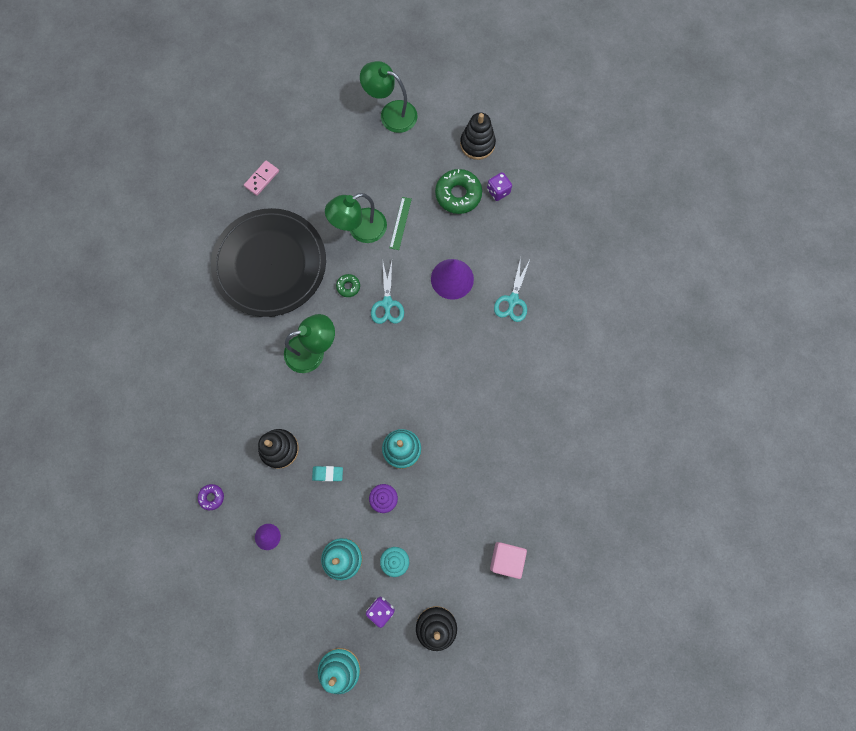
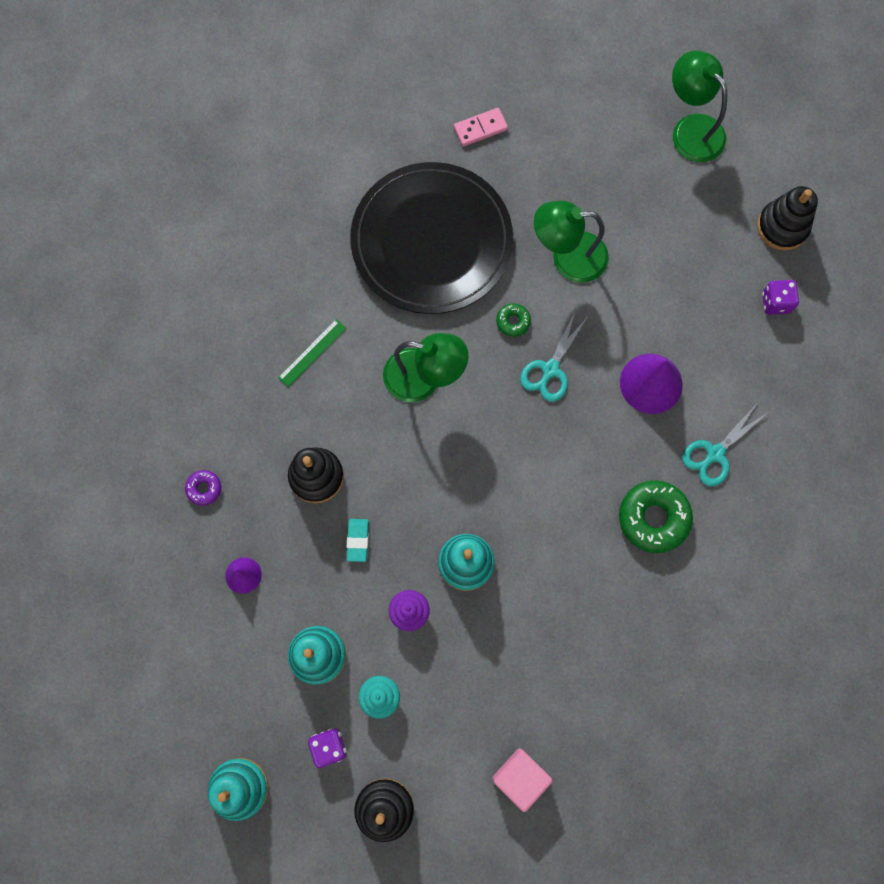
camera: 30 degrees right, 0 degrees up
turquoise eraser [312,466,343,482] -> turquoise eraser turned 60 degrees clockwise [347,519,369,562]
green ruler [390,197,412,250] -> green ruler moved to [278,319,346,387]
green donut [435,169,482,214] -> green donut moved to [619,480,693,553]

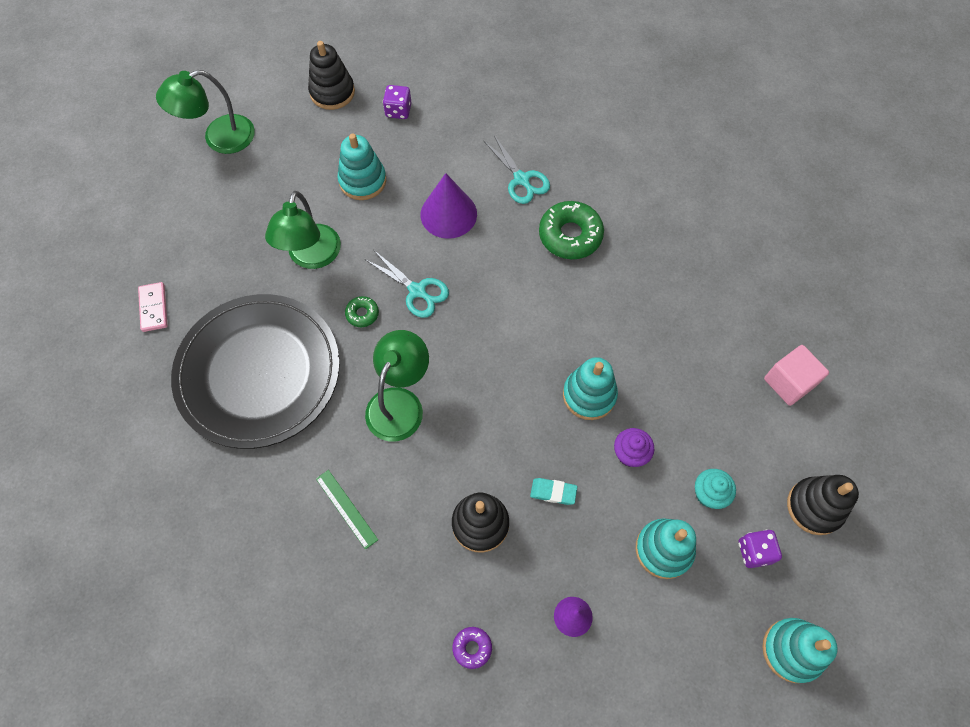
camera: 80 degrees left, 10 degrees down
none -> turquoise stacking toy [337,133,386,200]

